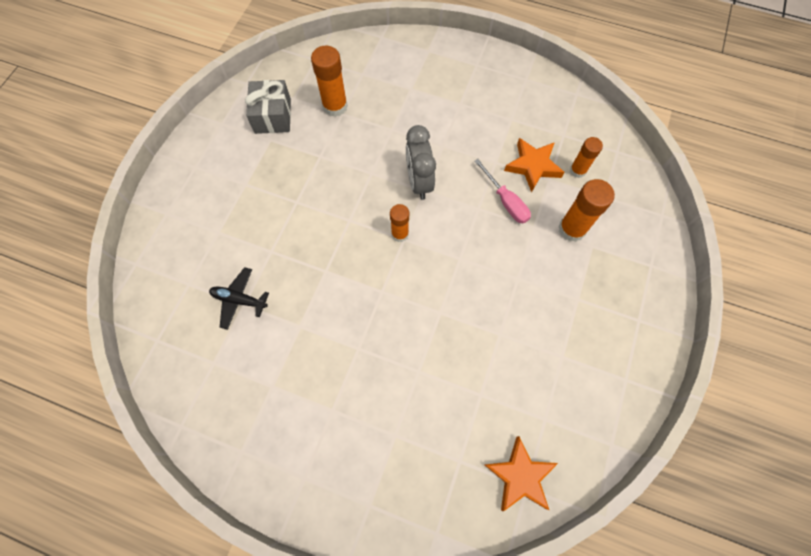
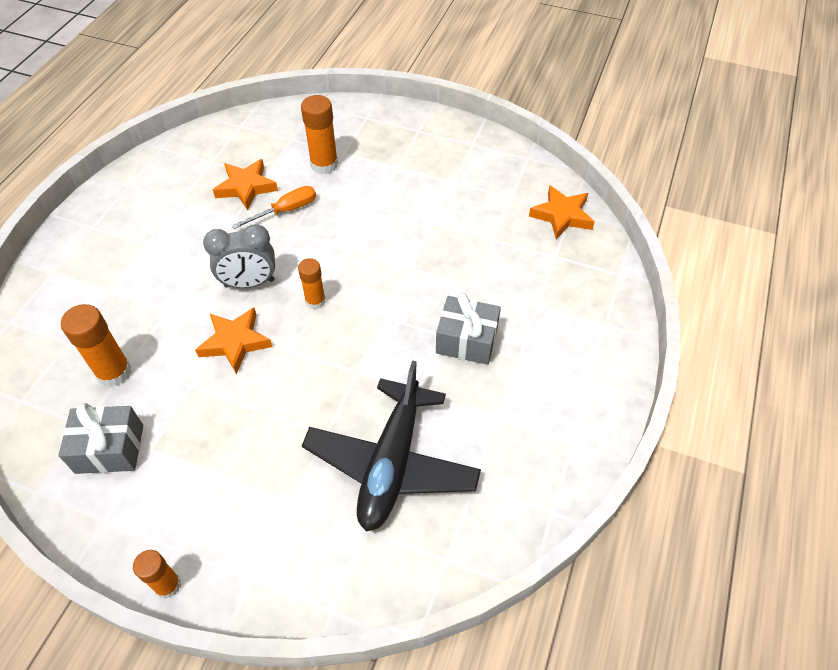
camera: 90 degrees left, 15 degrees down
black plane [209,267,269,330] -> black plane [302,360,481,532], size x2.12
pink screwdriver [474,159,531,223] -> orange screwdriver [232,186,316,229]
orange glue stick [570,137,603,178] -> orange glue stick moved to [133,550,181,599]
none -> orange star [195,307,272,374]
none -> grey gift [436,293,501,365]

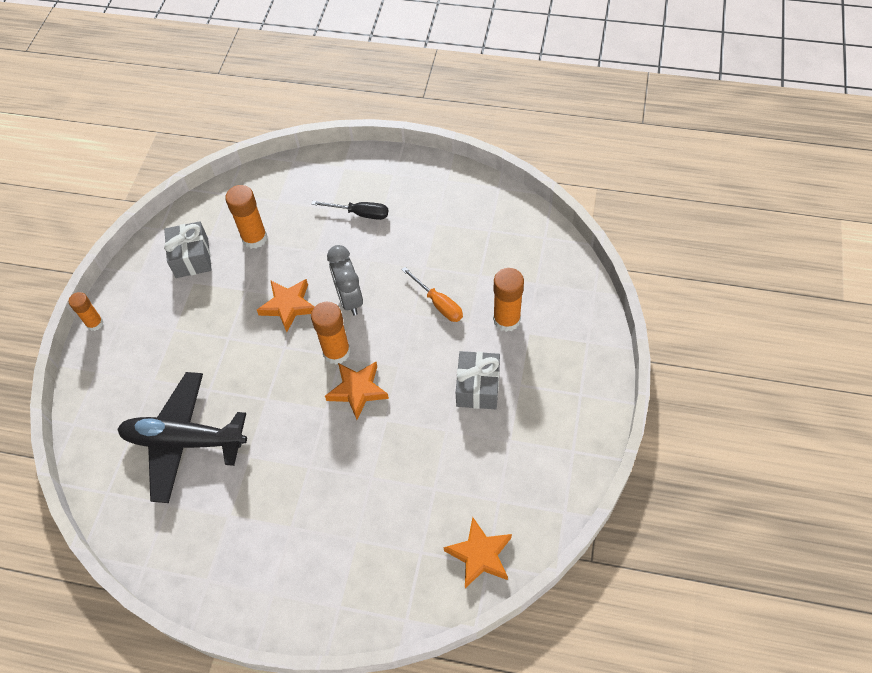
camera: 85 degrees right, 5 degrees up
orange star [213,159,278,210] -> orange star moved to [325,362,389,420]
orange glue stick [298,258,326,309] -> orange glue stick [311,302,351,364], size x1.57
grey gift [436,293,501,365] -> grey gift moved to [456,351,500,409]
none -> black screwdriver [311,201,388,220]

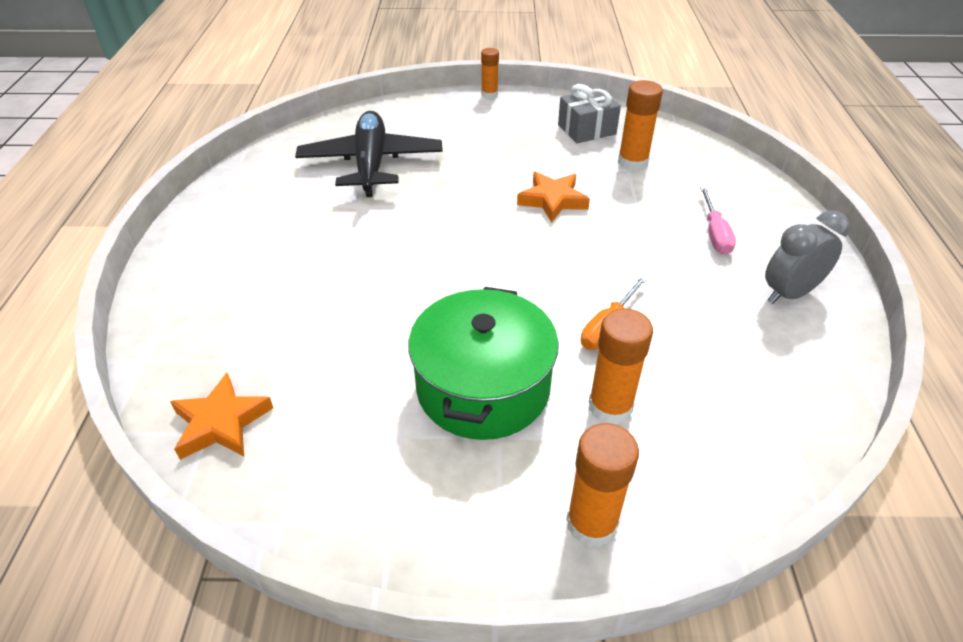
camera: 75 degrees right, 15 degrees down
black screwdriver [311,201,388,220] -> pink screwdriver [700,187,736,254]
orange glue stick [311,302,351,364] -> orange glue stick moved to [566,423,639,547]
orange star [325,362,389,420] -> none
grey clock [327,245,363,315] -> grey clock moved to [765,211,850,304]
grey gift [456,351,500,409] -> green pot [408,287,559,440]

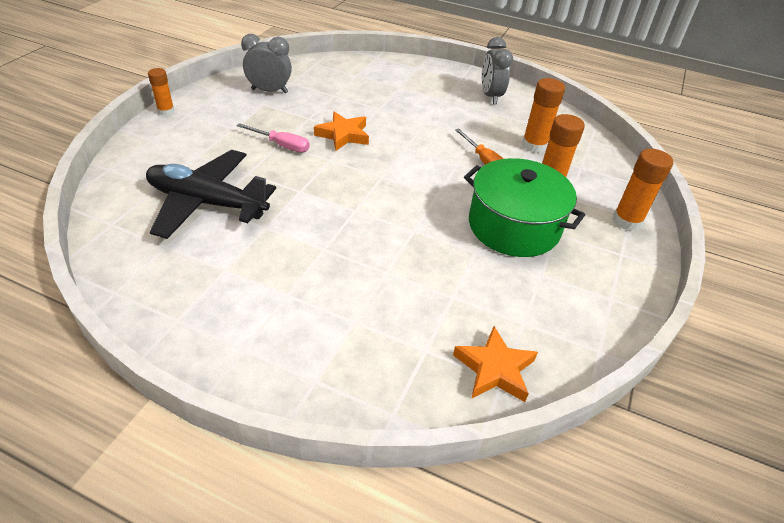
camera: 70 degrees left, 0 degrees up
grey gift [558,84,621,143] -> grey clock [241,34,292,93]
orange glue stick [618,80,663,171] -> orange glue stick moved to [522,78,565,153]
pink screwdriver [700,187,736,254] -> pink screwdriver moved to [236,123,310,152]

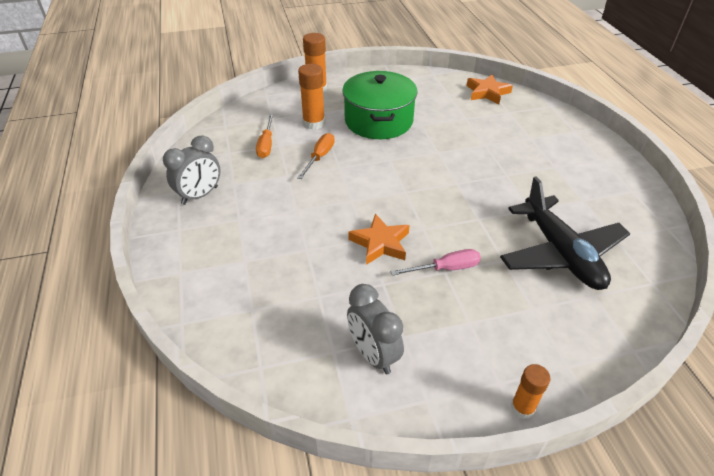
camera: 125 degrees left, 0 degrees up
pink screwdriver [236,123,310,152] -> pink screwdriver turned 90 degrees clockwise [391,249,481,276]
orange glue stick [522,78,565,153] -> orange screwdriver [256,114,274,158]

